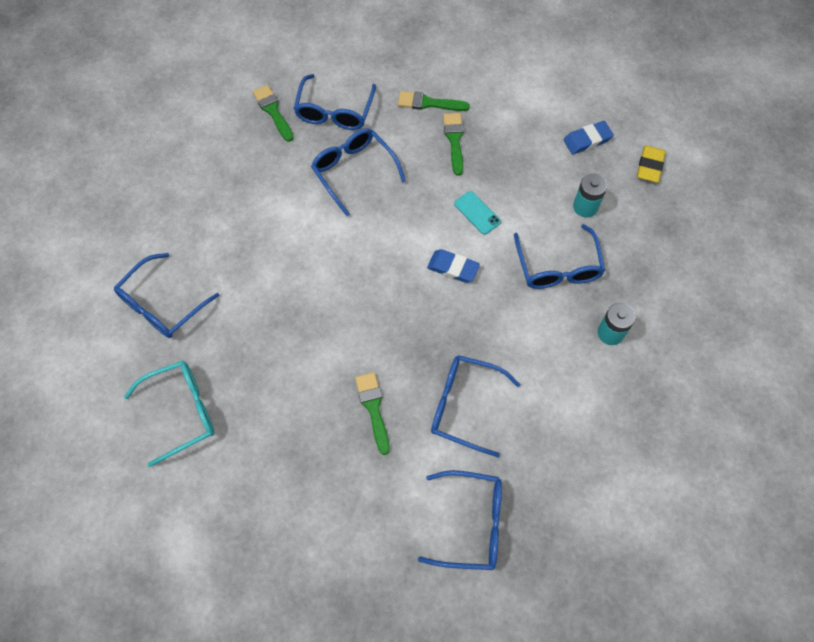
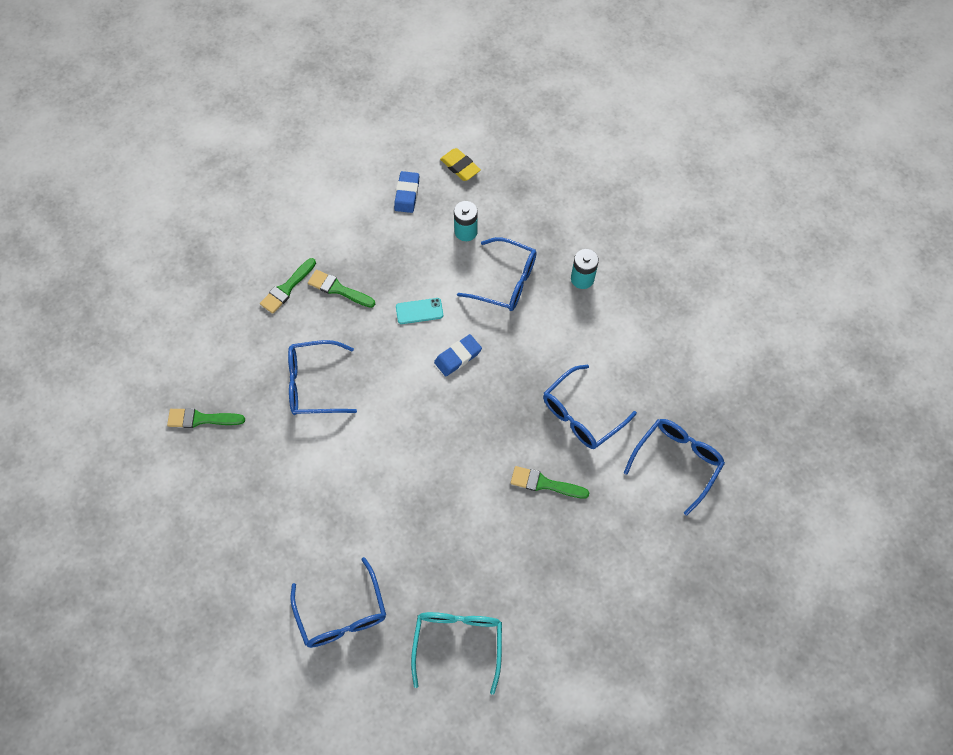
camera: 60 degrees left, 0 degrees up
blue glasses [294,74,376,130] -> none

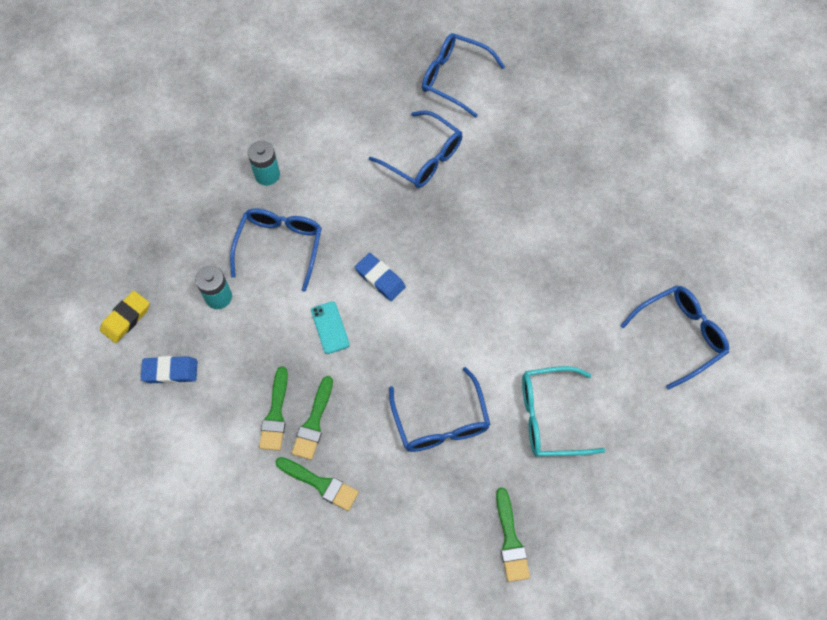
camera: 100 degrees left, 0 degrees up
turquoise glasses [411,612,502,695] -> turquoise glasses moved to [522,366,605,457]
green brush [511,466,589,499] -> green brush moved to [259,366,288,451]

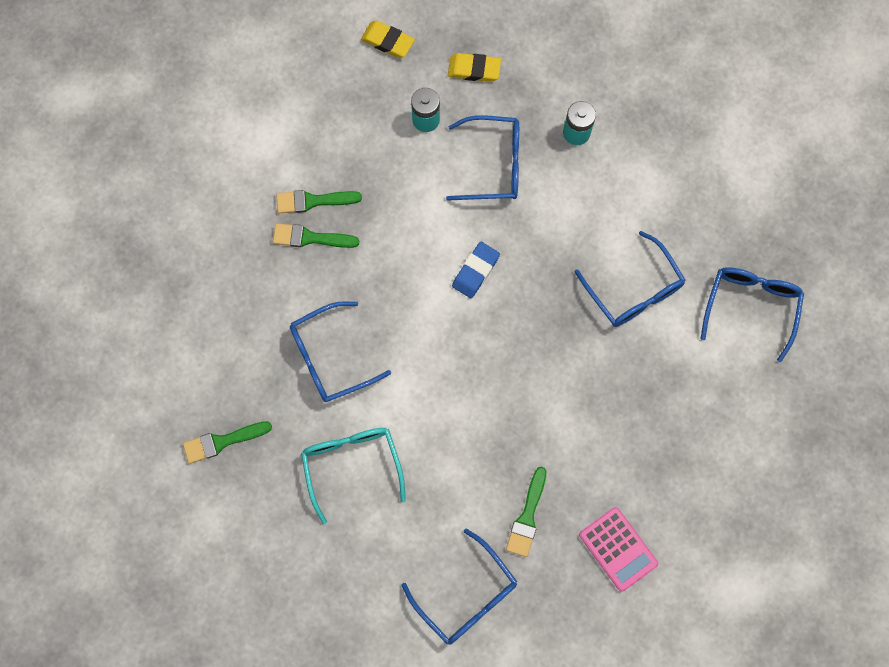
camera: 80 degrees right, 10 degrees up
blue eraser [141,356,197,384] -> none
green brush [276,457,359,511] -> green brush moved to [506,467,546,557]
turquoise phone [311,301,350,354] -> none
blue glasses [369,110,463,188] -> blue glasses turned 60 degrees counterclockwise [575,231,685,327]
none -> yellow eraser [448,53,501,82]
none -> pink calculator [579,507,658,591]

